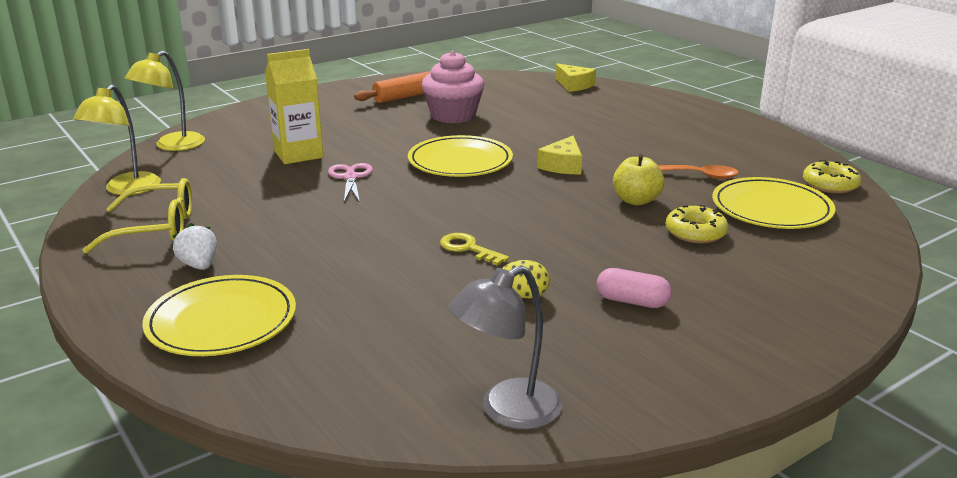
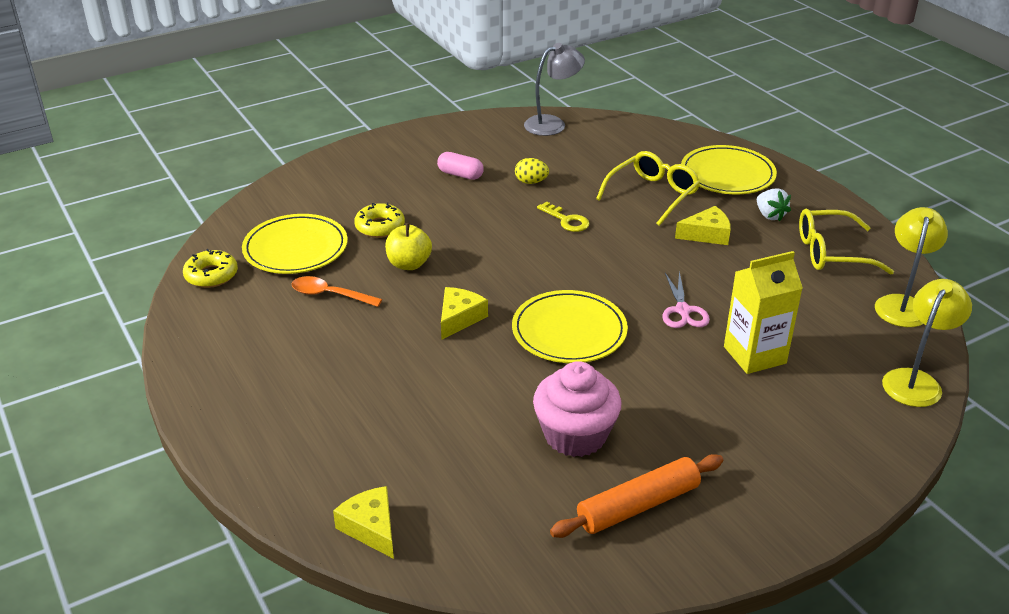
camera: 175 degrees left, 10 degrees up
none -> yellow glasses [596,151,700,226]
none -> yellow cheese [675,206,731,245]

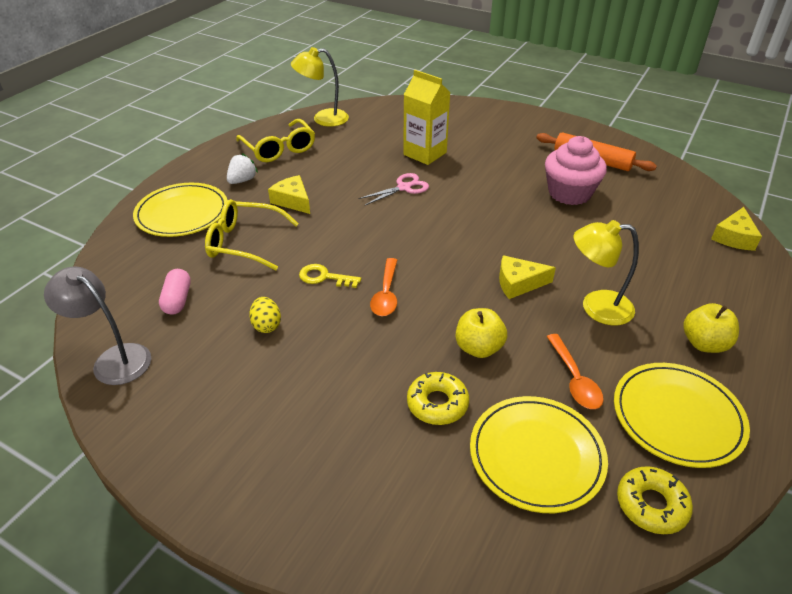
camera: 120 degrees left, 5 degrees up
pink capsule [437,152,484,180] -> pink capsule moved to [159,269,191,315]
yellow plate [512,290,628,363] -> yellow plate moved to [614,363,750,468]
yellow key [537,202,590,232] -> yellow key turned 90 degrees counterclockwise [299,264,361,288]
yellow lamp [882,279,972,407] -> yellow lamp moved to [574,220,639,326]
none -> orange spoon [370,258,397,316]
none -> yellow apple [683,303,739,353]

